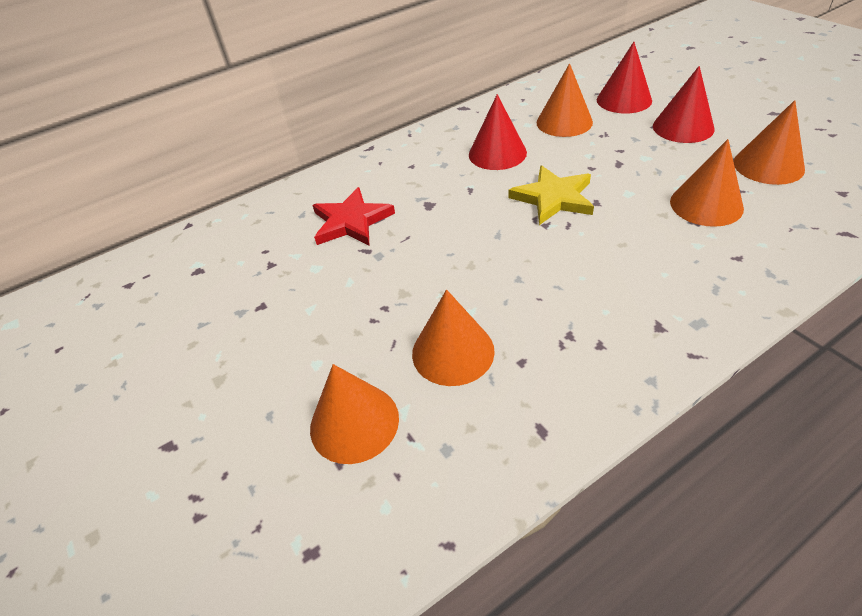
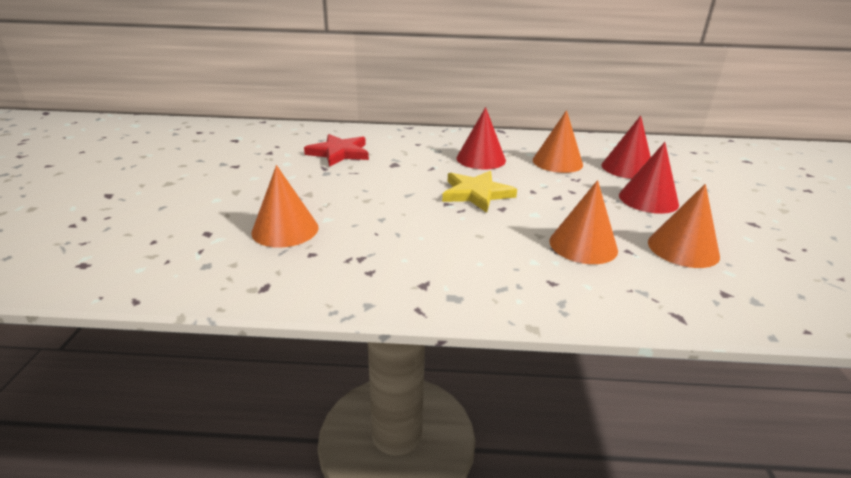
camera: 30 degrees right, 15 degrees down
orange cone [310,364,399,464] -> none

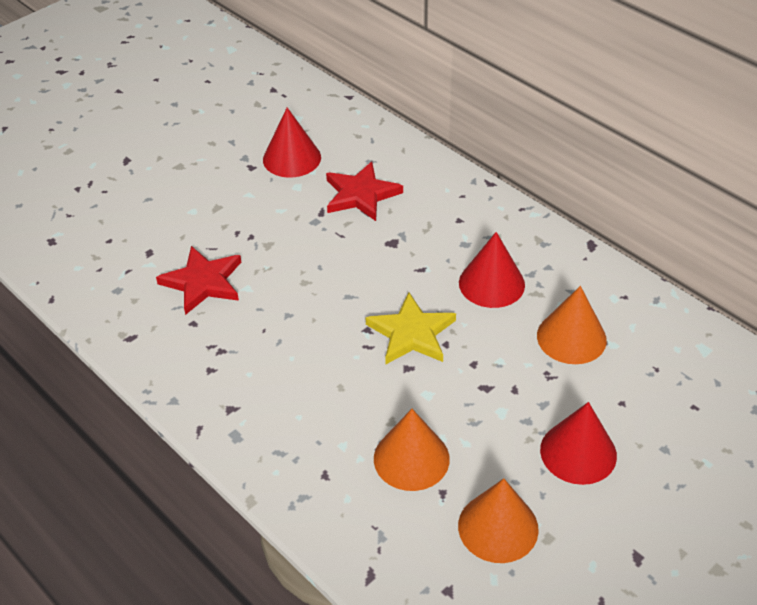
camera: 45 degrees right, 15 degrees up
orange cone [252,165,319,247] -> red star [156,246,241,315]
red cone [601,115,651,179] -> red cone moved to [263,108,321,178]

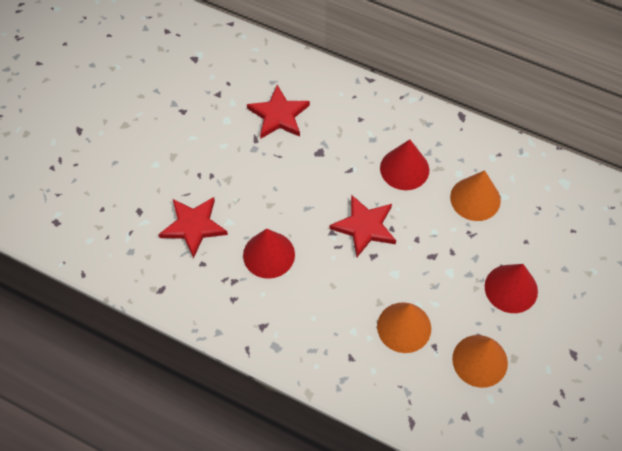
camera: 20 degrees left, 15 degrees up
red cone [263,108,321,178] -> red cone moved to [243,228,295,279]
yellow star [366,292,456,364] -> red star [329,195,396,257]

